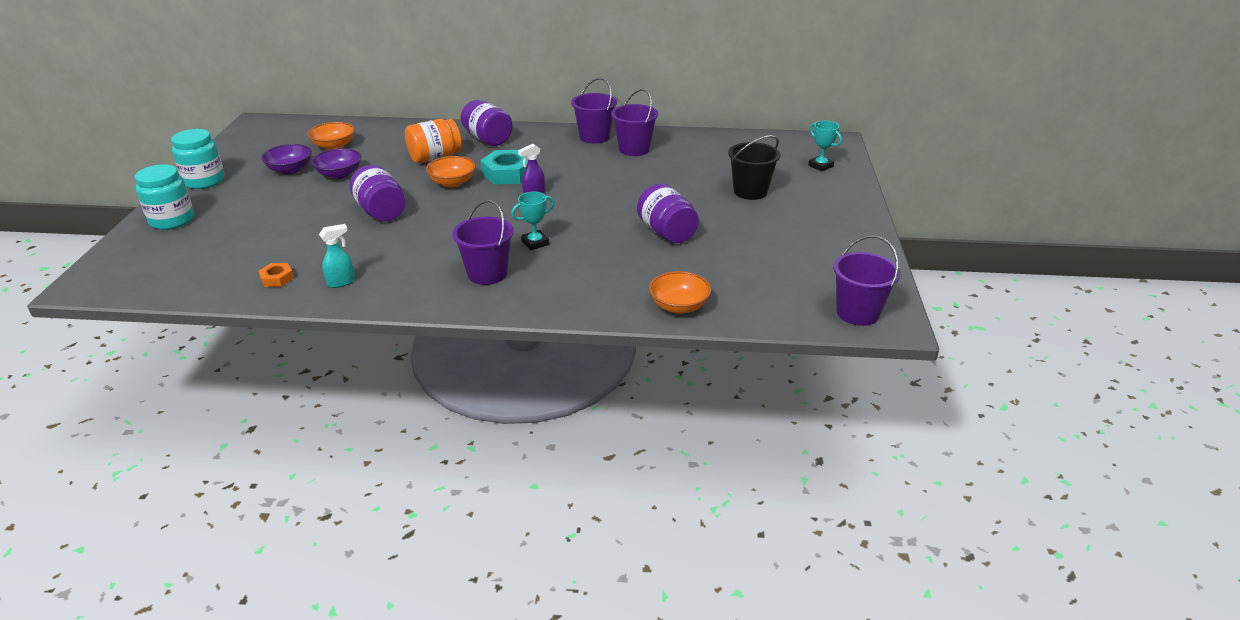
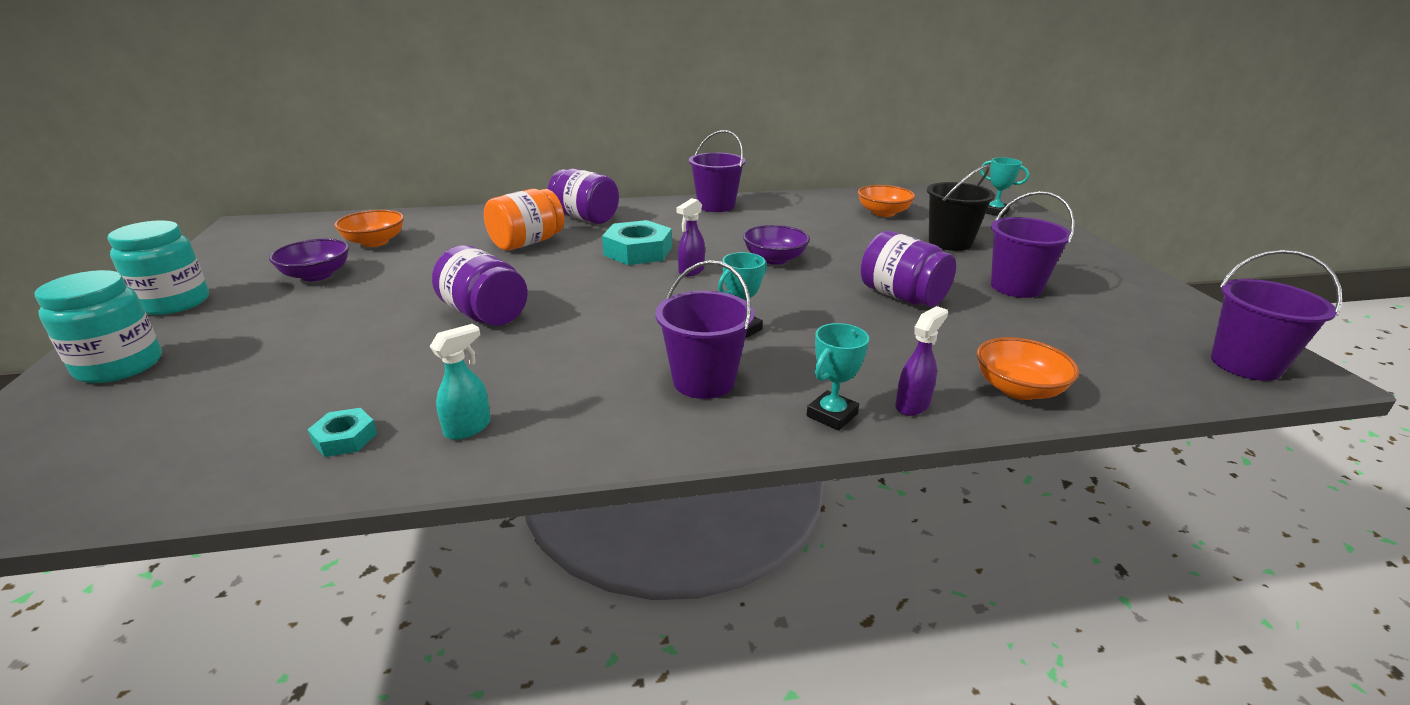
camera: 15 degrees left, 5 degrees down
orange nut [258,263,294,287] -> turquoise nut [307,408,377,457]
purple bowl [311,148,361,179] -> purple bowl moved to [743,225,810,265]
orange bowl [426,156,476,187] -> orange bowl moved to [858,185,915,217]
purple bucket [611,89,658,156] -> purple bucket moved to [991,191,1075,298]
none -> turquoise trophy [807,323,869,431]
none -> purple spray bottle [895,306,948,416]

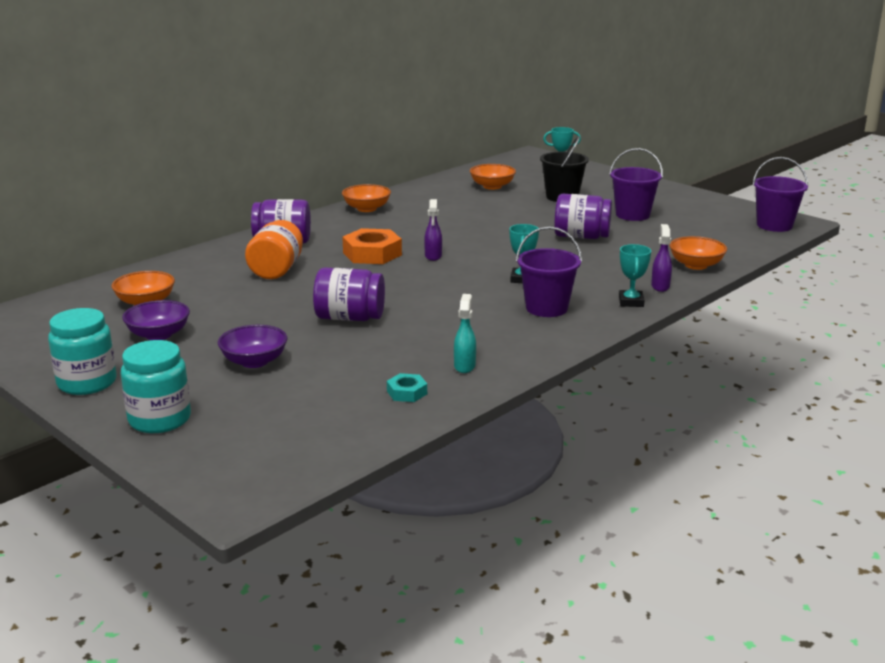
camera: 35 degrees left, 5 degrees down
turquoise nut [602,220,672,265] -> orange nut [342,228,402,264]
purple bucket [689,130,746,212] -> orange bowl [342,184,391,212]
purple bowl [743,225,810,265] -> purple bowl moved to [218,325,287,368]

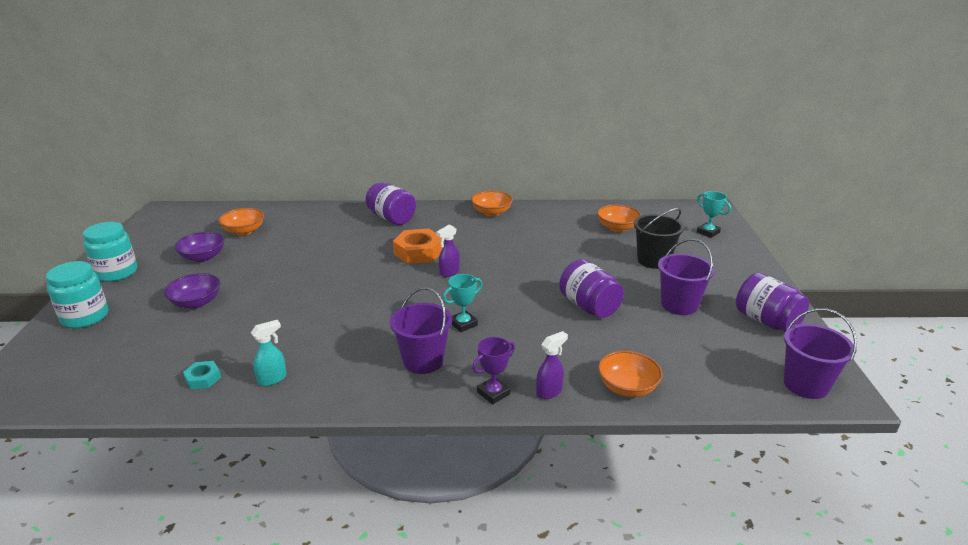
camera: 45 degrees right, 5 degrees up
orange jar [245,220,303,279] -> none
purple jar [313,267,385,321] -> purple jar moved to [736,273,809,332]
turquoise trophy [619,244,651,307] -> purple trophy [472,337,515,404]

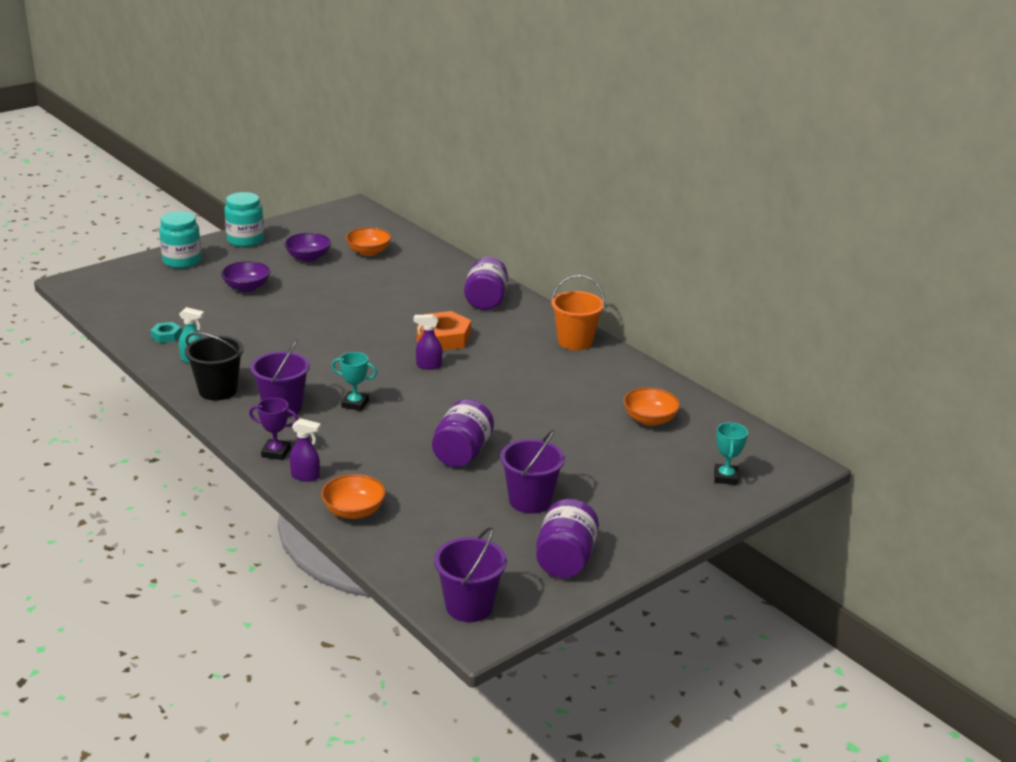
camera: 50 degrees right, 0 degrees up
orange bowl [471,191,513,216] -> orange bucket [551,275,605,350]
black bucket [634,208,684,269] -> black bucket moved to [185,332,244,400]

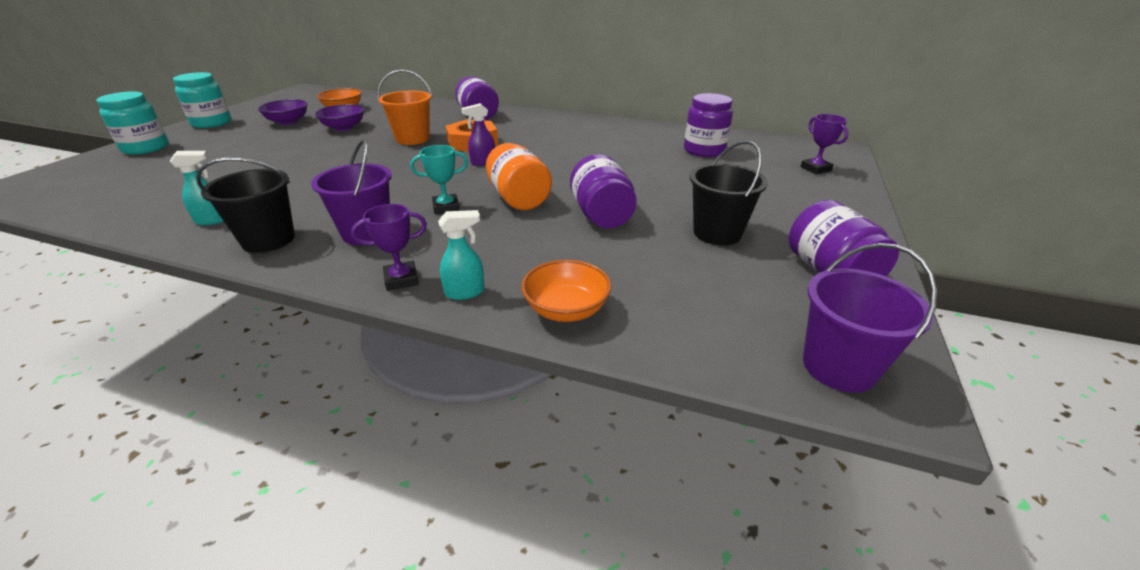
camera: 30 degrees left, 5 degrees up
turquoise nut [150,322,182,343] -> none
purple bowl [221,261,271,292] -> purple bowl moved to [315,104,364,131]
purple spray bottle [290,418,321,482] -> turquoise spray bottle [438,210,485,300]
purple bucket [500,430,565,514] -> black bucket [690,141,768,245]
orange bucket [551,275,605,350] -> orange bucket moved to [377,69,432,145]
orange bowl [623,387,680,426] -> purple jar [684,93,733,157]
turquoise trophy [714,422,748,485] -> purple trophy [801,114,848,174]
none -> orange jar [486,143,552,210]

